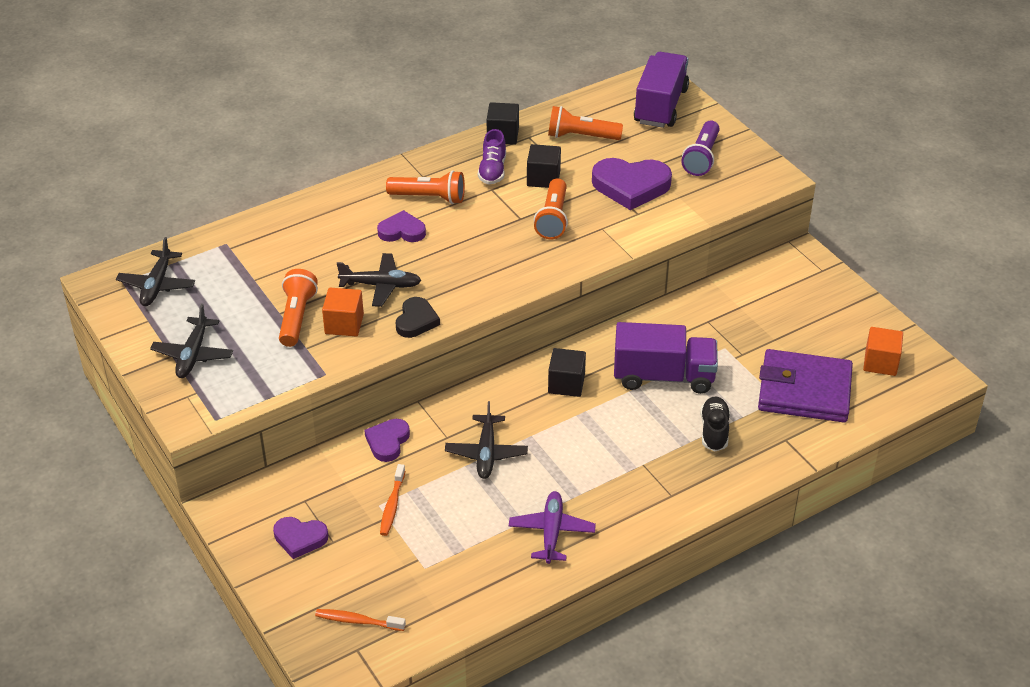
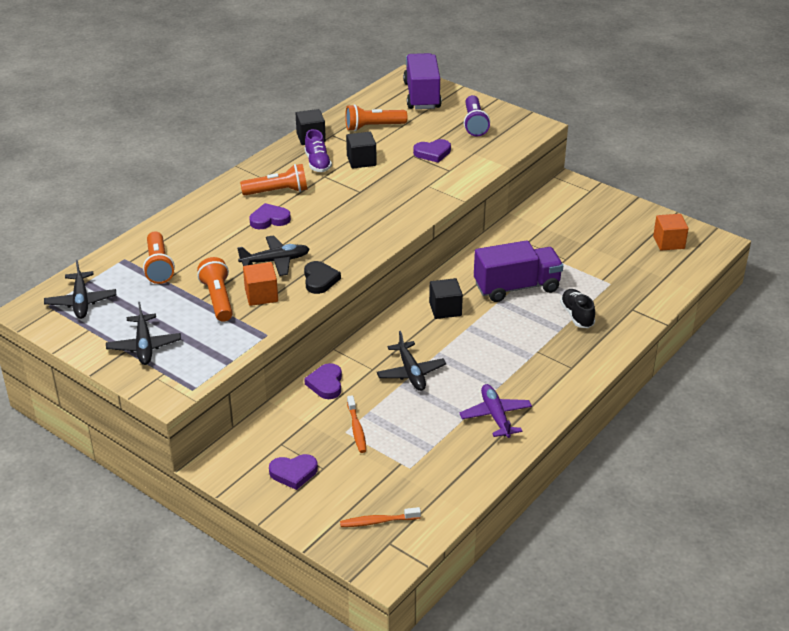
camera: 20 degrees left, 5 degrees down
orange flashlight [534,178,568,239] -> orange flashlight moved to [143,231,175,284]
purple heart [592,158,672,210] -> purple heart [413,139,451,163], size x0.59
purple wallet [758,349,853,422] -> none

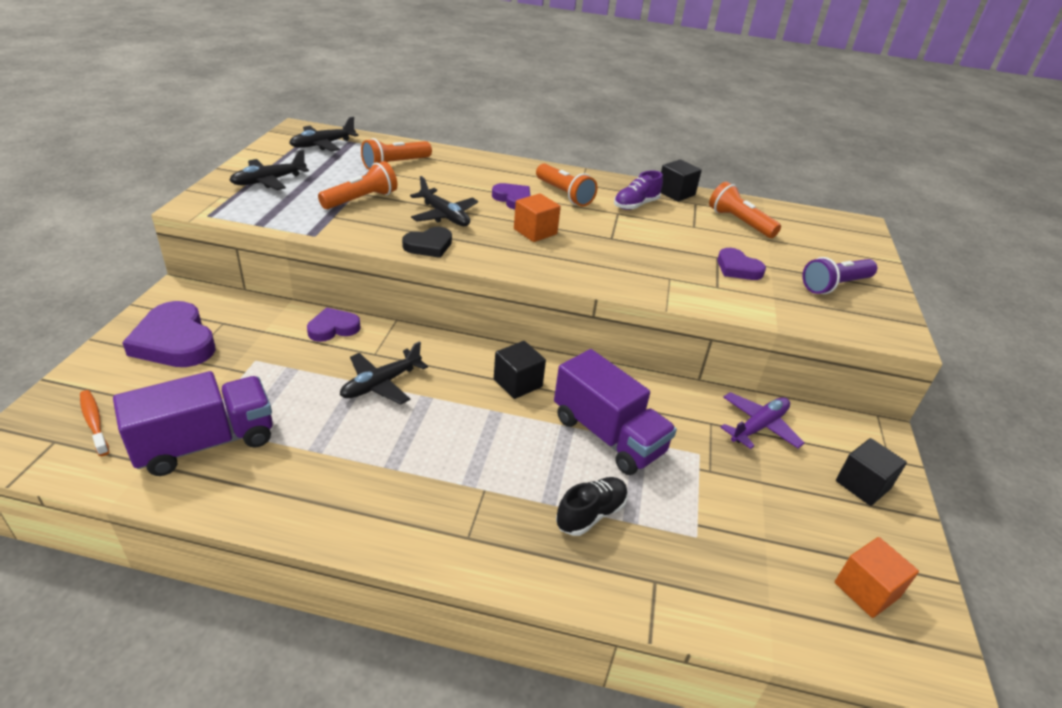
camera: 60 degrees right, 0 degrees up
orange cube [243,262,278,306] -> orange cube moved to [514,193,561,242]
purple heart [269,454,318,490] -> purple heart [122,301,216,367], size x1.70
black cube [346,132,376,169] -> black cube moved to [836,438,907,506]
orange toothbrush [347,395,366,453] -> none
purple truck [403,53,442,109] -> purple truck moved to [113,371,273,476]
purple plane [459,384,532,438] -> purple plane moved to [720,392,805,449]

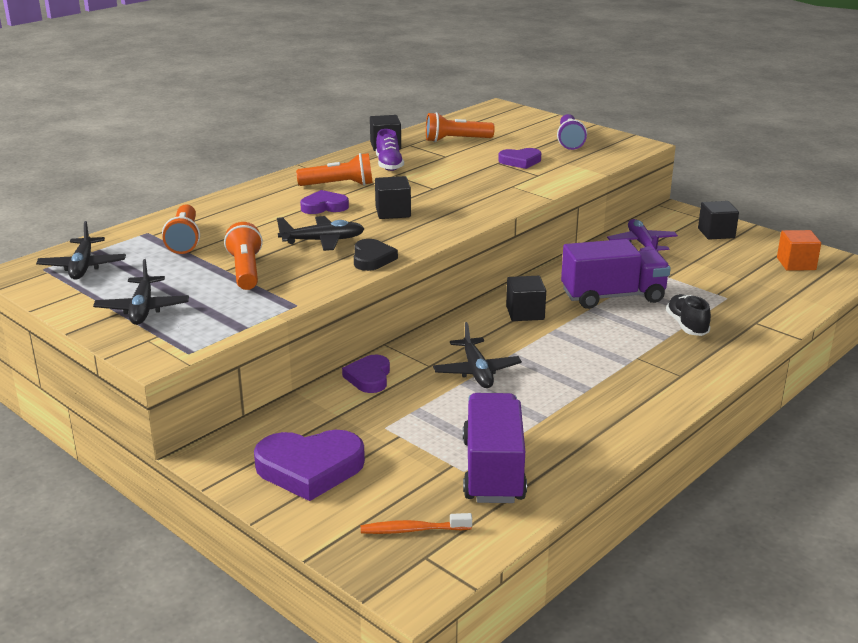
camera: 55 degrees left, 10 degrees down
orange cube [514,193,561,242] -> black cube [375,176,411,219]

